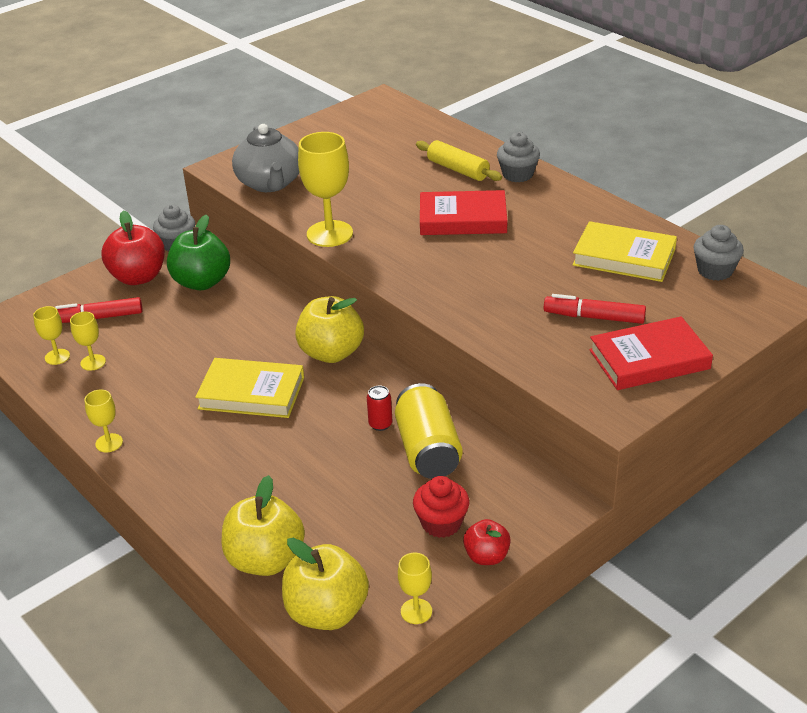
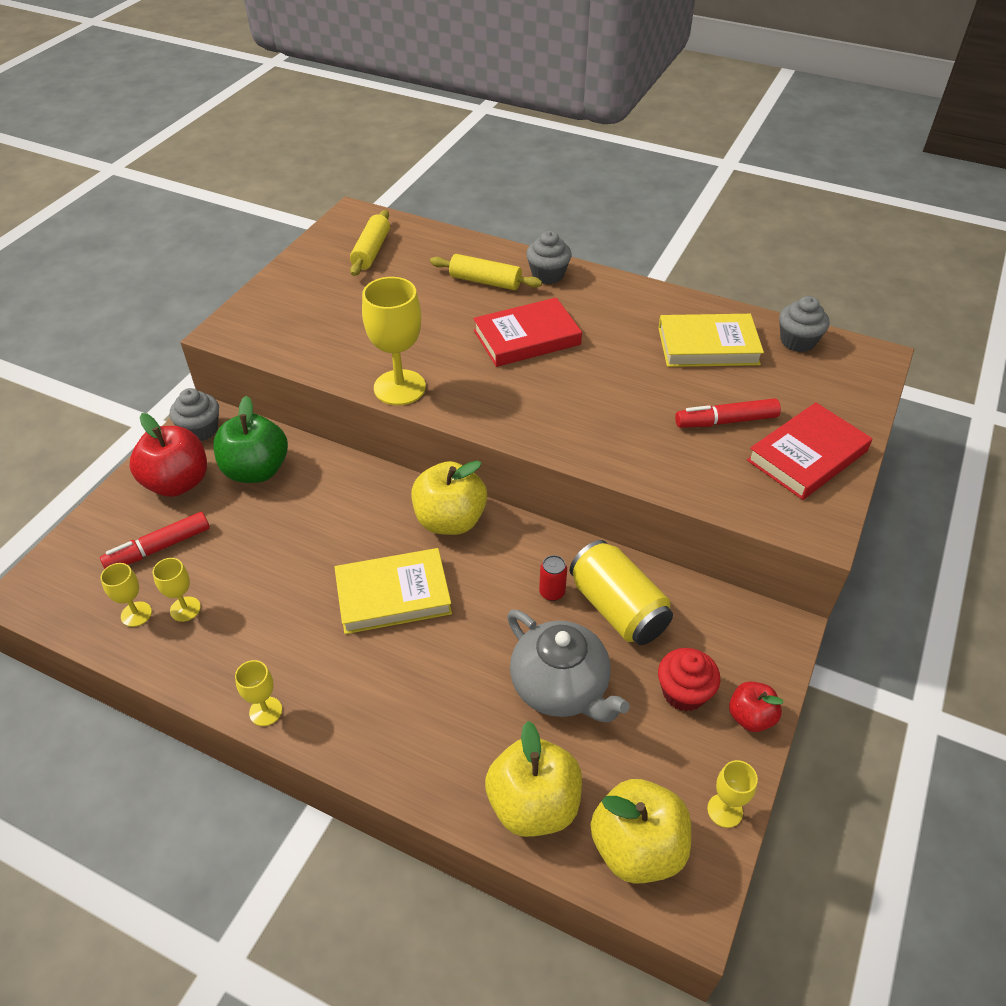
camera: 25 degrees left, 10 degrees up
grey teapot [232,124,299,192] -> grey teapot moved to [507,610,630,722]
none -> yellow rolling pin [350,210,390,276]

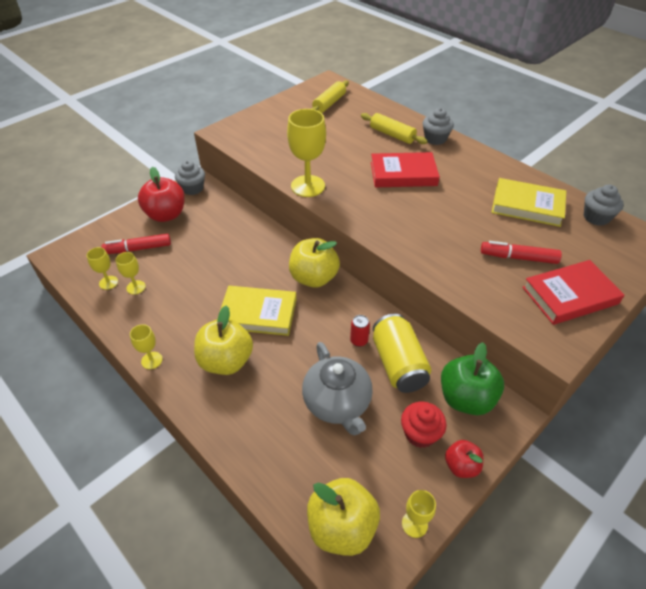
camera: 20 degrees right, 0 degrees up
green apple [213,396,288,483] -> green apple moved to [441,342,504,415]
yellow apple [485,721,582,837] -> yellow apple moved to [194,306,253,375]

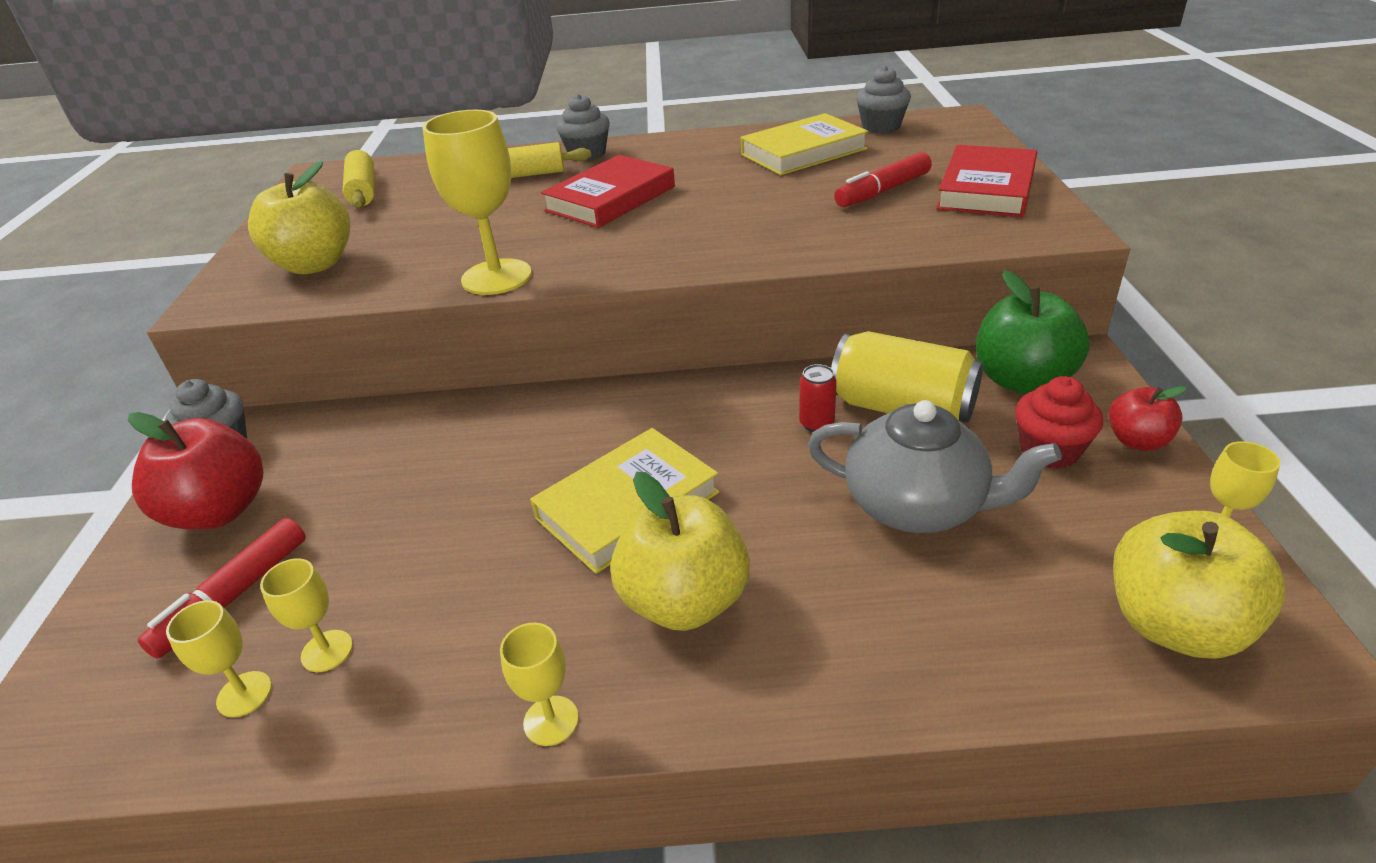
camera: 45 degrees left, 10 degrees down
yellow apple [289,238,340,288] -> yellow apple moved to [248,161,350,274]

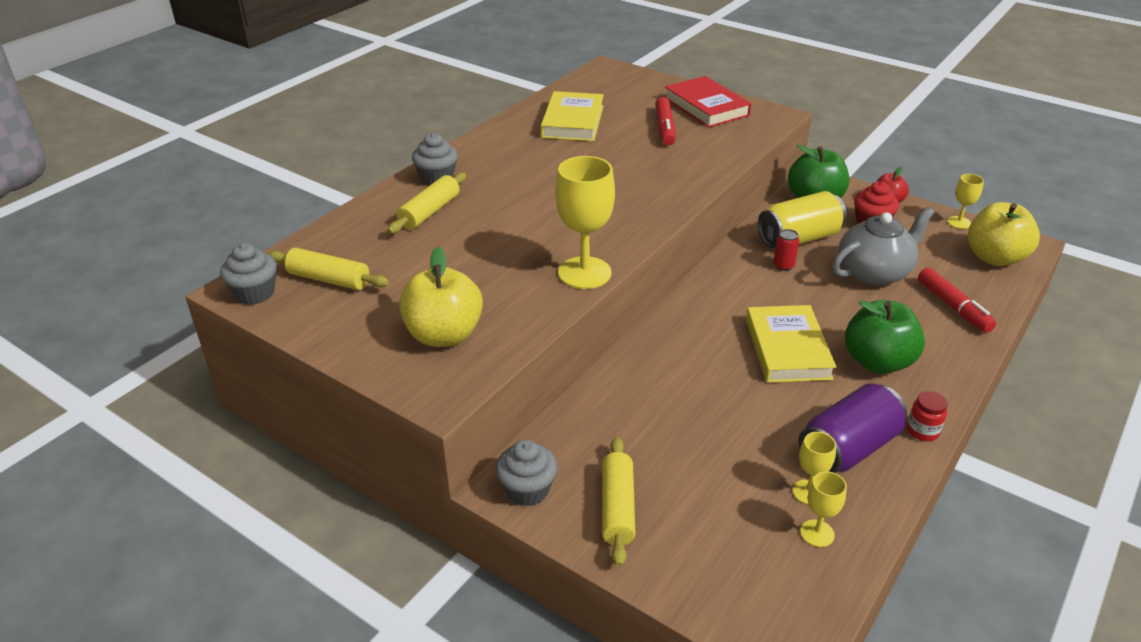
camera: 55 degrees left, 0 degrees up
red apple [128,412,263,529] -> yellow rolling pin [602,437,636,567]
red marker [138,518,306,659] -> red marker moved to [918,268,996,333]
yellow goblet [500,622,579,746] -> red jar [907,391,948,441]
red book [541,155,675,228] -> none
yellow apple [610,472,750,631] -> green apple [845,300,925,374]
grey cupcake [856,66,911,133] -> grey cupcake moved to [220,243,277,305]
none -> purple can [799,383,907,473]

